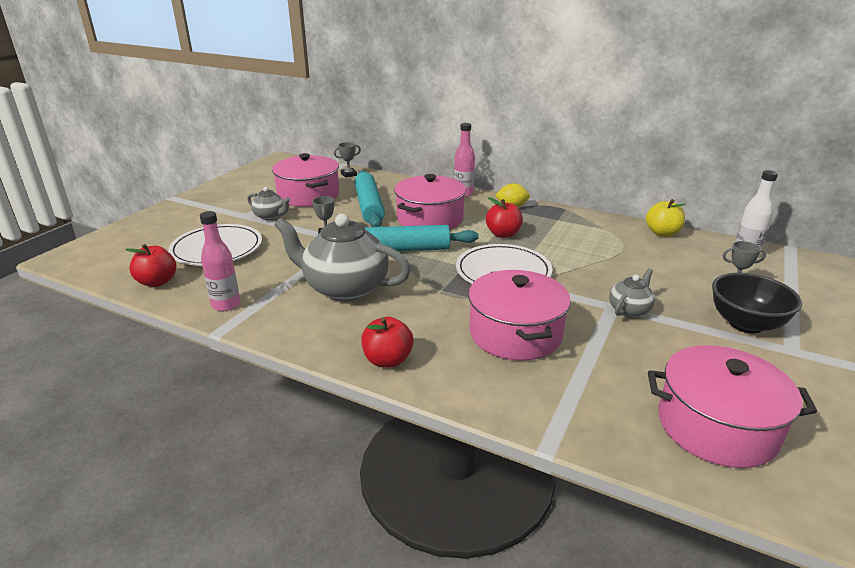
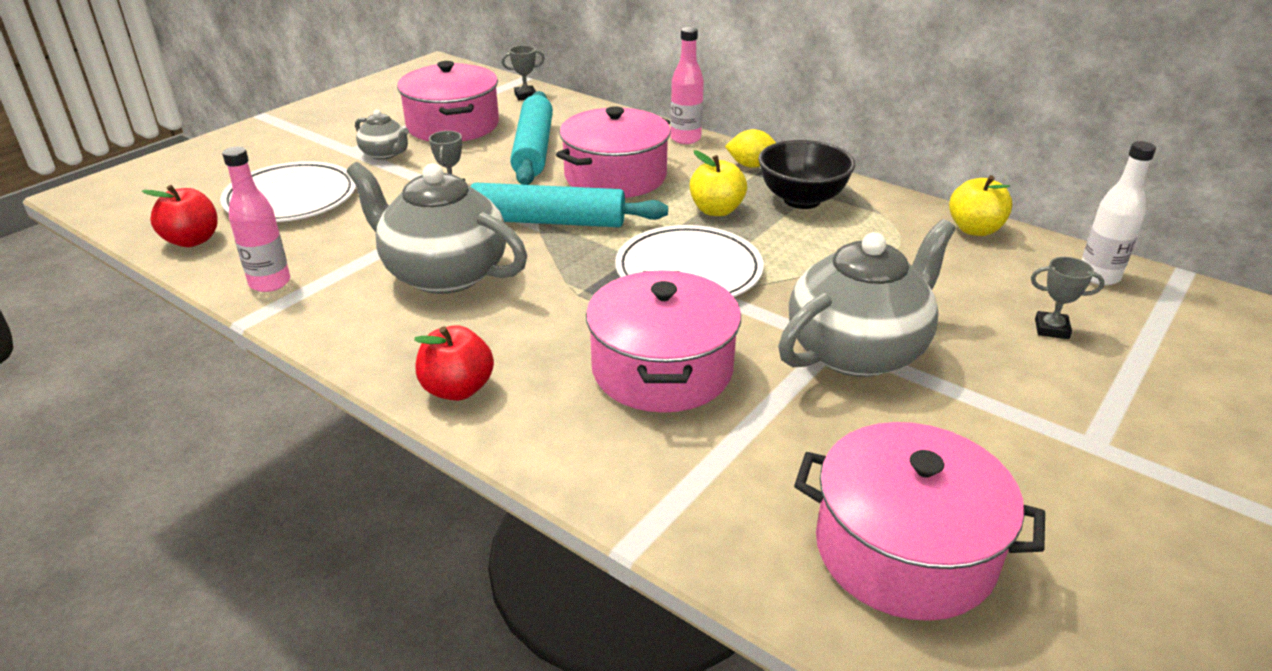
camera: 10 degrees right, 5 degrees up
red apple [486,197,523,238] -> yellow apple [690,150,747,216]
grey teapot [609,268,655,318] -> grey teapot [778,219,956,377], size x2.08
black bowl [712,273,802,333] -> black bowl moved to [758,140,855,209]

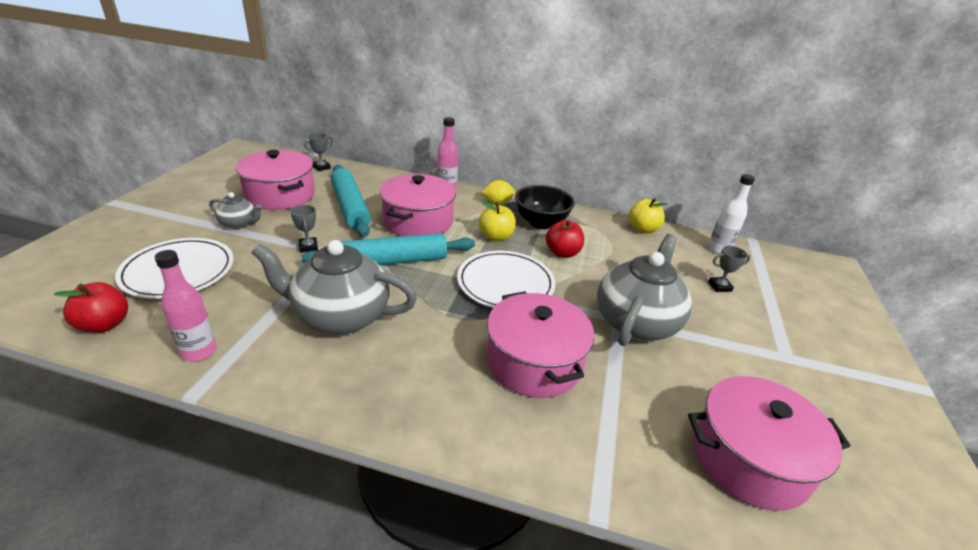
camera: 25 degrees left, 0 degrees up
red apple [414,325,494,401] -> red apple moved to [546,220,584,258]

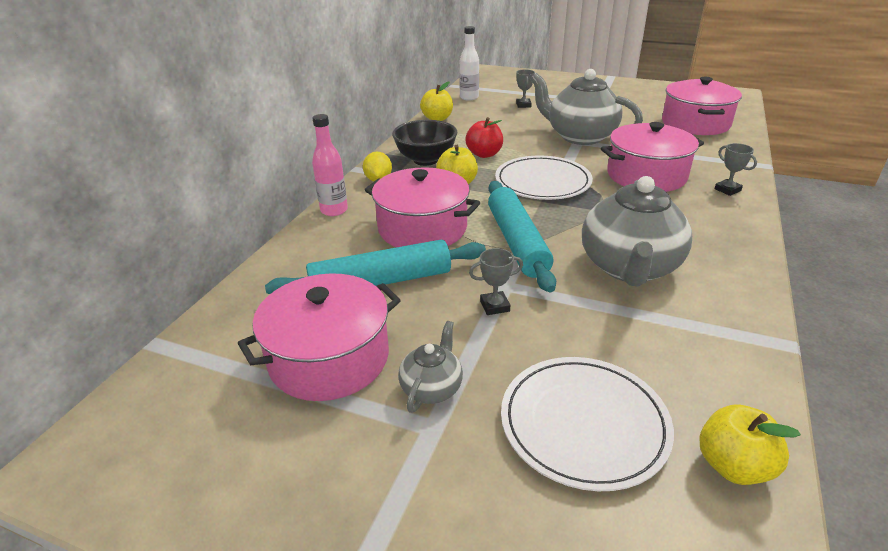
camera: 80 degrees left, 0 degrees up
red apple [54,282,128,333] -> yellow apple [700,405,801,485]
pink bottle [154,250,217,361] -> none
grey trophy [304,133,333,171] -> grey trophy moved to [714,143,757,196]

